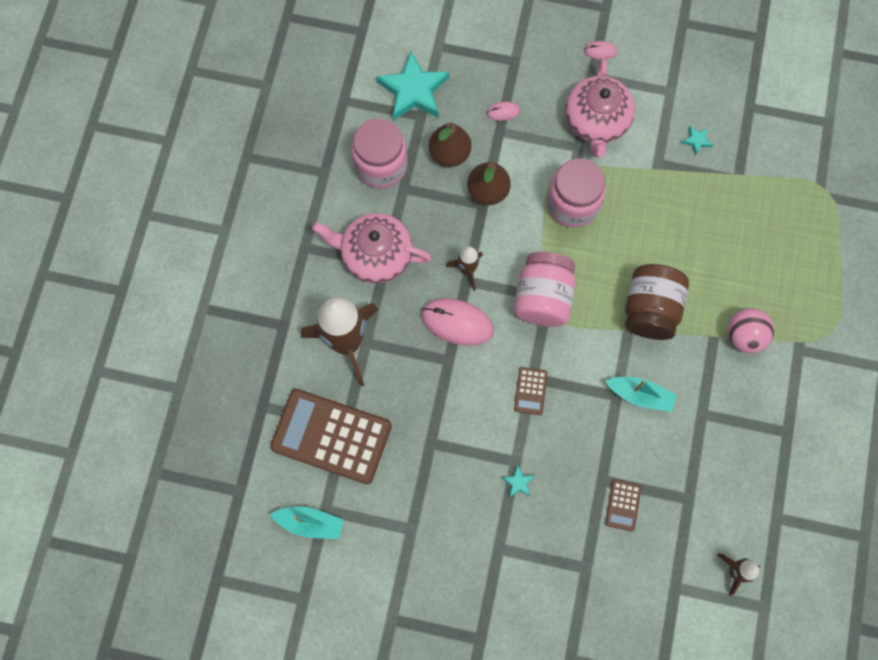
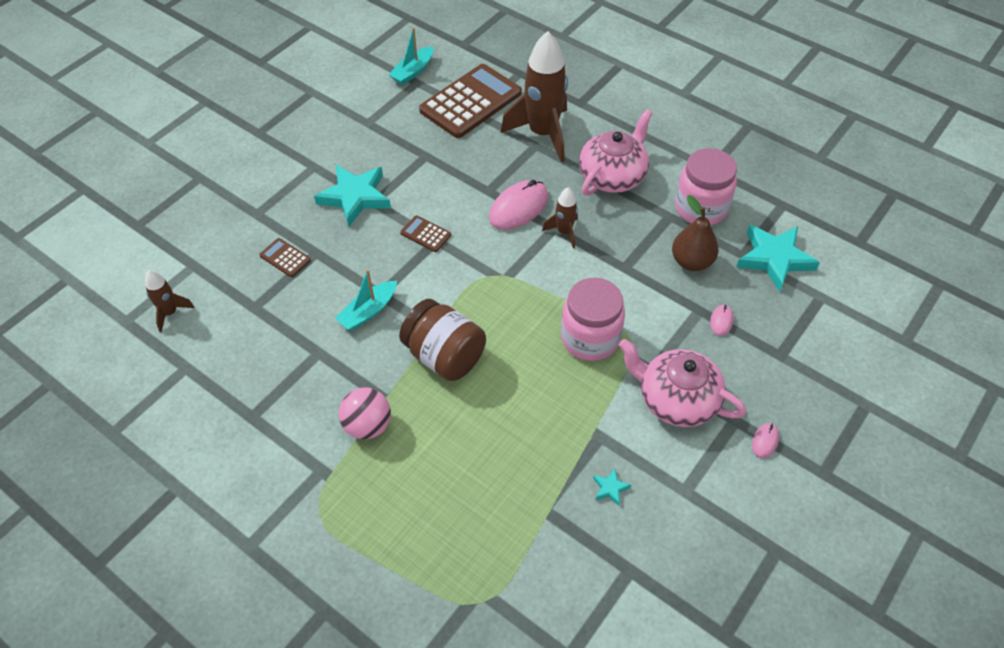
camera: 115 degrees right, 20 degrees down
brown pear [467,162,511,205] -> none
turquoise star [502,465,535,498] -> turquoise star [314,165,391,227], size x2.42
pink jar [514,252,576,327] -> none

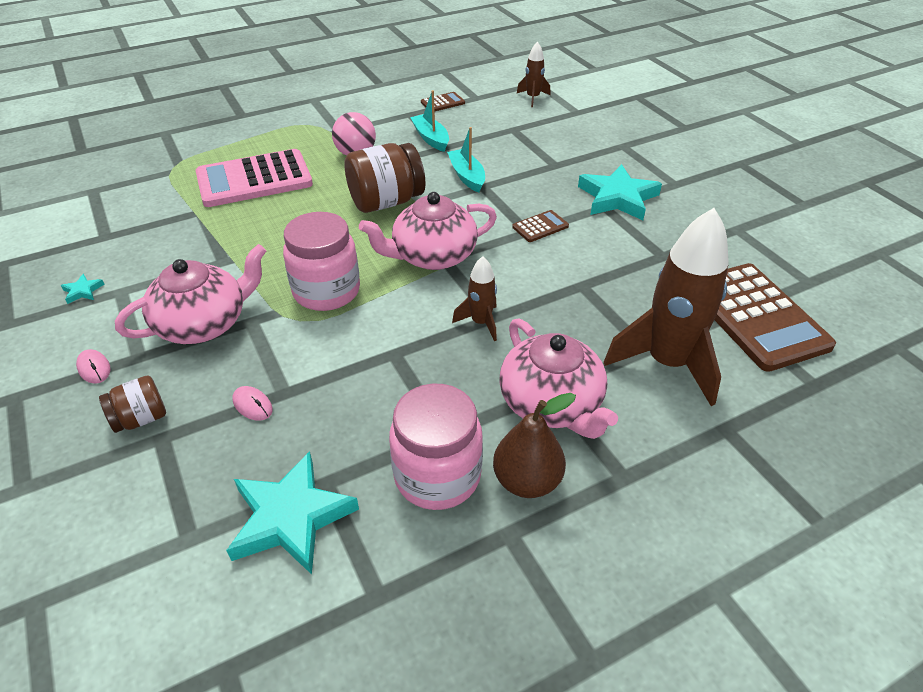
camera: 115 degrees right, 10 degrees down
brown calculator [259,238,311,277] -> brown calculator moved to [421,92,465,111]
turquoise boat [388,27,434,85] -> turquoise boat moved to [410,90,449,152]
pink mouse [489,180,548,230] -> none
turquoise star [593,469,631,506] -> turquoise star moved to [61,274,105,304]
brown pear [672,195,719,271] -> brown pear moved to [493,393,576,498]
none -> brown jar [99,376,166,433]
none -> pink calculator [196,149,313,207]
none -> pink teapot [359,192,497,270]

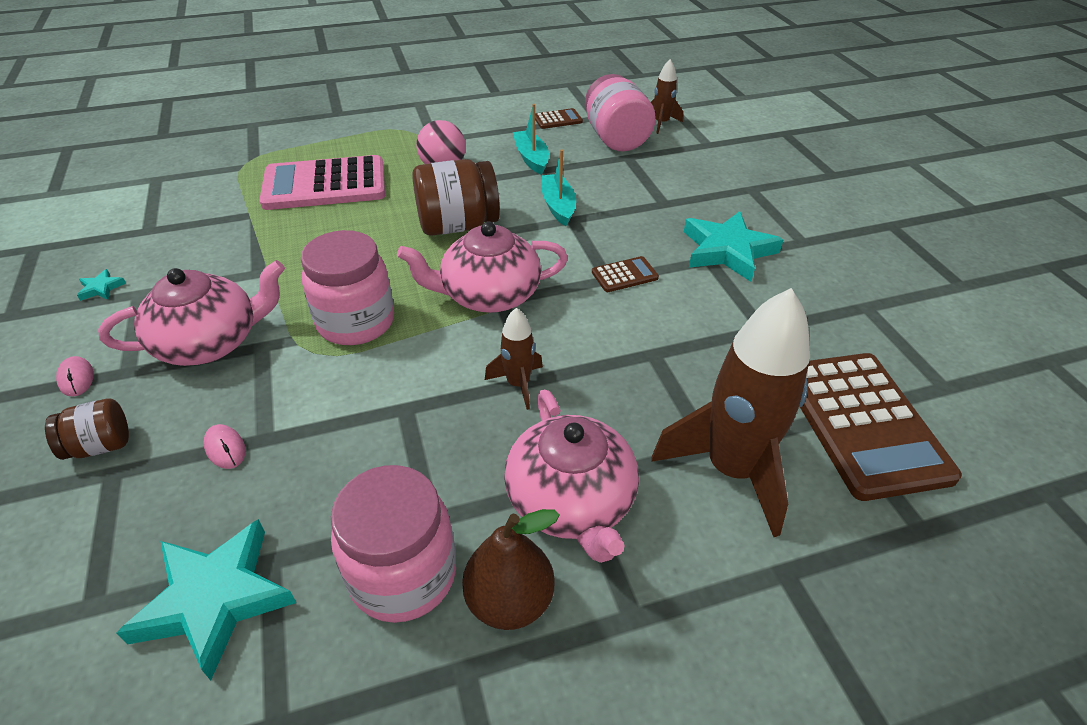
camera: 10 degrees right, 0 degrees up
none -> pink jar [585,74,656,152]

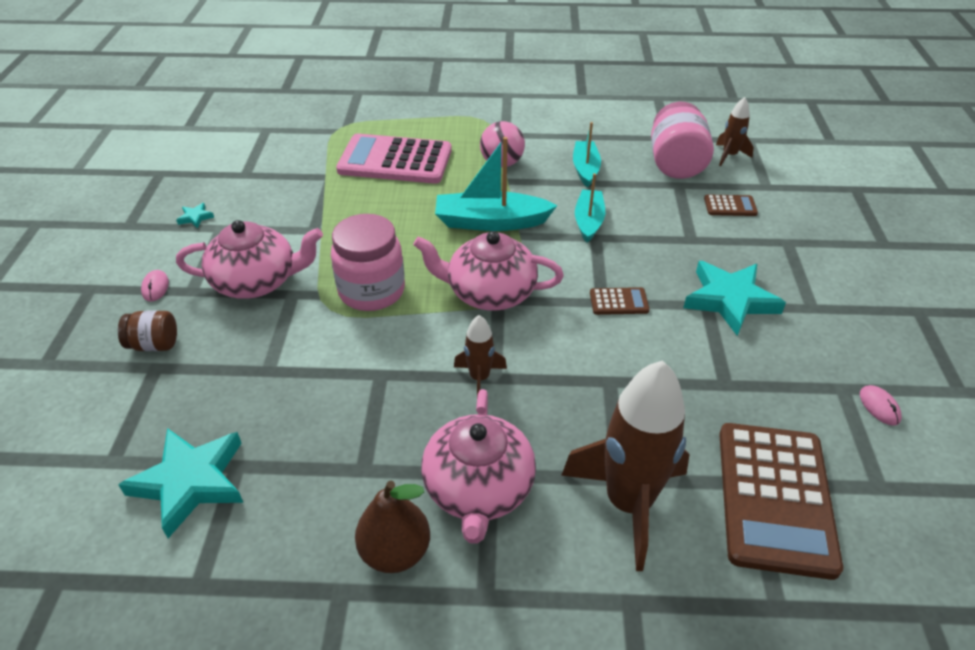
camera: 20 degrees right, 0 degrees up
pink mouse [203,424,246,469] -> pink mouse moved to [860,385,902,426]
pink jar [331,465,456,623] -> none
brown jar [412,159,500,236] -> turquoise boat [435,137,558,231]
brown calculator [535,108,583,129] -> brown calculator moved to [704,194,758,216]

